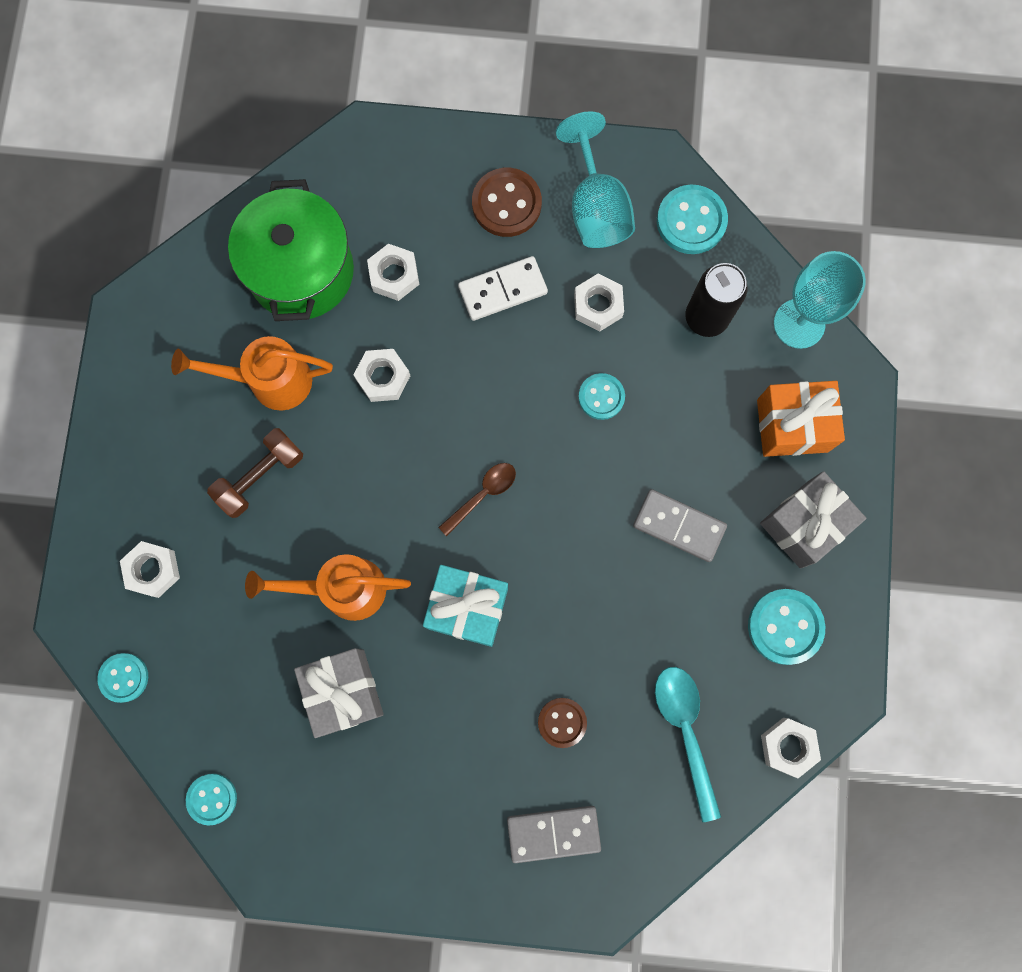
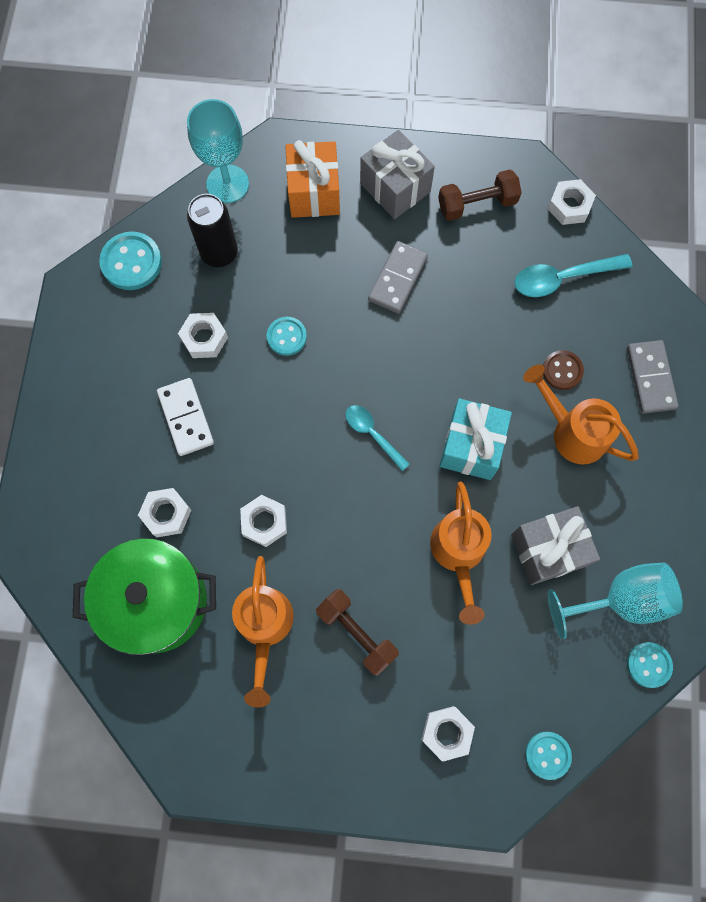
camera: 90 degrees left, 5 degrees down
brown spoon [438,463,516,536] -> turquoise spoon [345,405,410,471]
brown button [472,168,542,237] -> none
turquoise goblet [556,111,635,248] -> turquoise goblet moved to [548,562,683,639]
turquoise button [748,589,825,665] -> brown dumbbell [438,170,521,221]
none -> orange watering can [523,364,639,465]

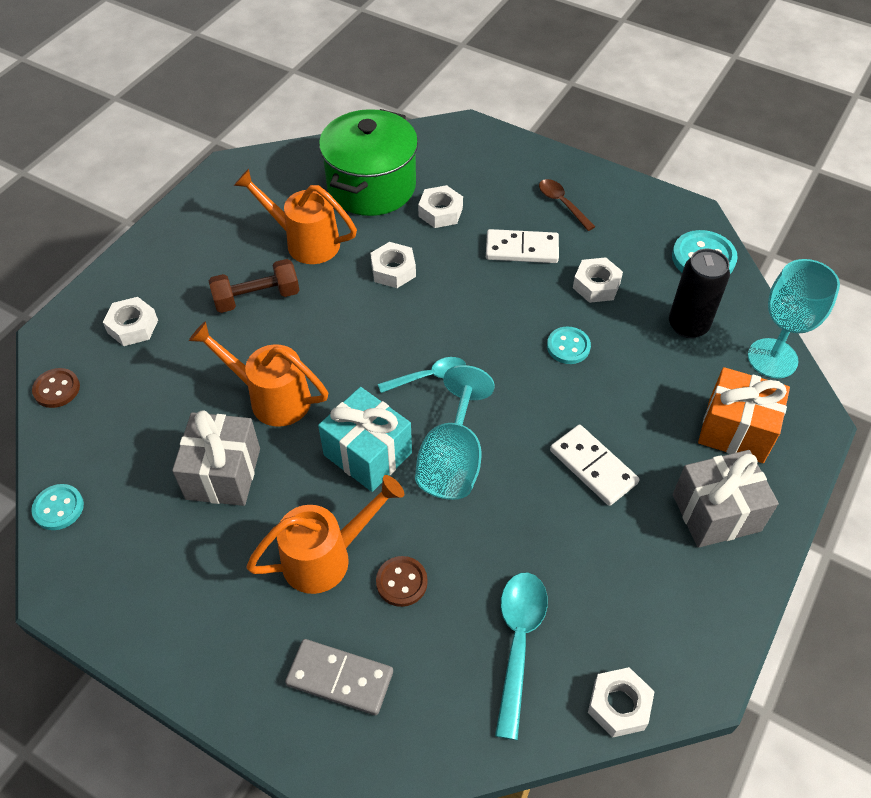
camera: 115 degrees right, 20 degrees down
grey domino [368,241,428,314] -> white domino [550,425,639,506]
brown dumbbell [438,170,521,221] -> none
turquoise button [525,732,572,780] -> brown button [32,368,80,408]
turquoise goblet [548,562,683,639] -> turquoise goblet moved to [415,365,495,500]
none -> brown spoon [539,179,595,231]

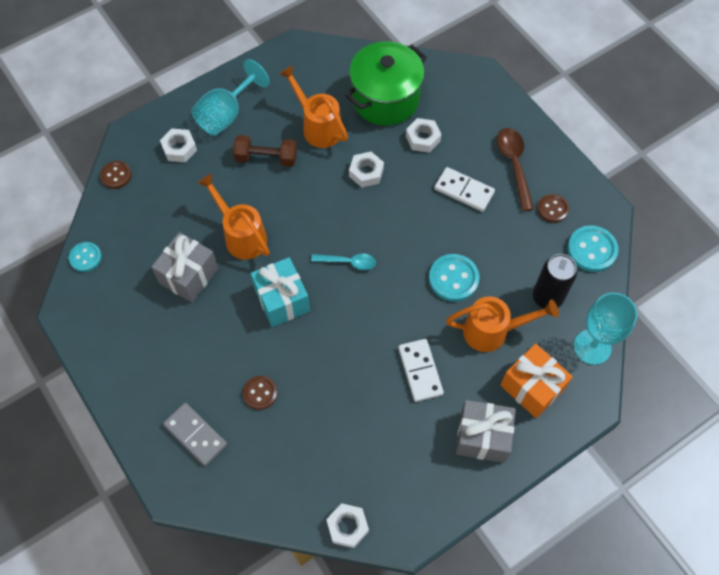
camera: 25 degrees right, 10 degrees up
orange watering can [246,475,404,594] -> orange watering can moved to [446,296,559,352]
turquoise goblet [415,365,495,500] -> turquoise goblet moved to [191,59,270,136]
turquoise spoon [495,573,548,740] -> none
brown spoon [539,179,595,231] -> brown spoon [497,128,534,211], size x1.53
turquoise button [547,327,591,364] -> turquoise button [429,254,479,302], size x1.55
white nut [573,257,623,303] -> none
none -> brown button [537,194,569,223]

